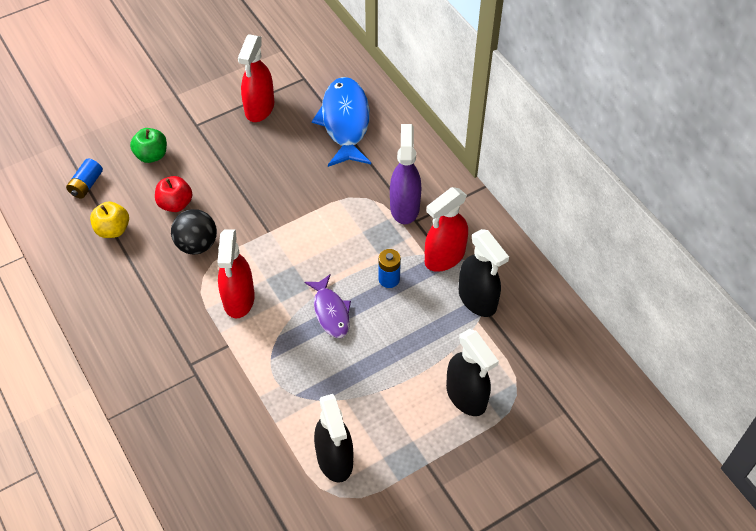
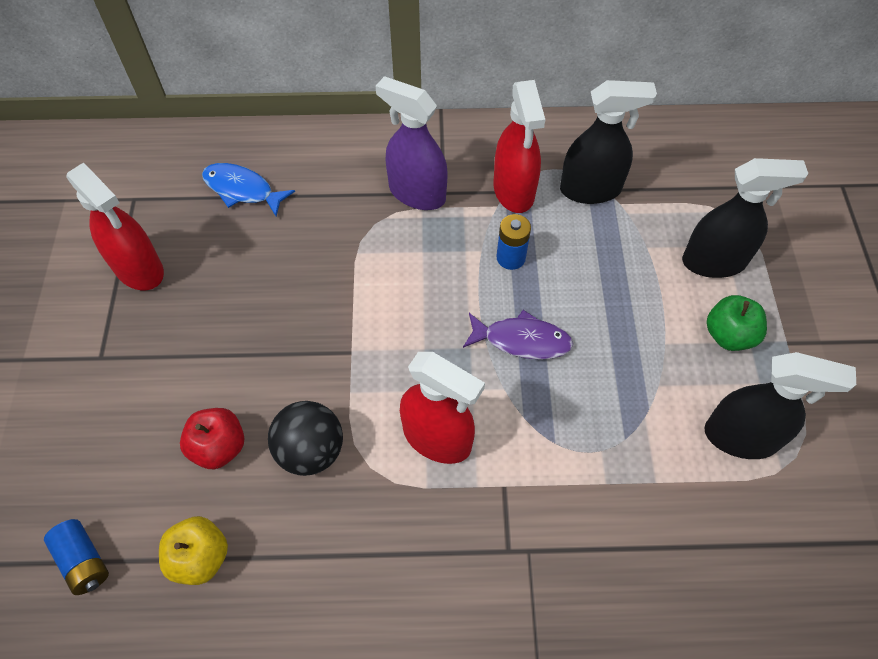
camera: 60 degrees left, 5 degrees up
green apple [130,128,167,163] -> green apple moved to [706,295,767,351]
blue fish [312,77,371,167] -> blue fish [202,163,295,216], size x0.58

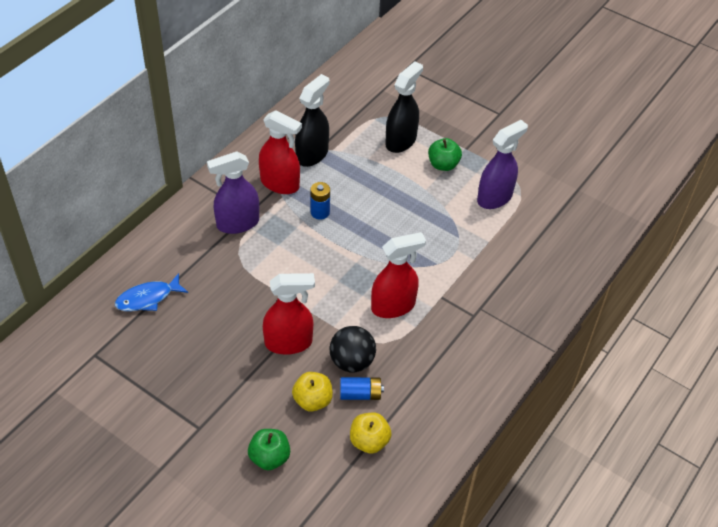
camera: 55 degrees left, 10 degrees down
blue battery [44,519,109,595] -> blue battery moved to [340,377,384,400]
red spray bottle [66,162,164,290] -> red spray bottle moved to [263,273,315,355]
red apple [180,408,244,469] -> yellow apple [292,372,333,411]
purple fish [463,310,573,359] -> none
black spray bottle [704,352,856,459] -> purple spray bottle [477,120,528,209]
none -> green apple [248,429,290,470]

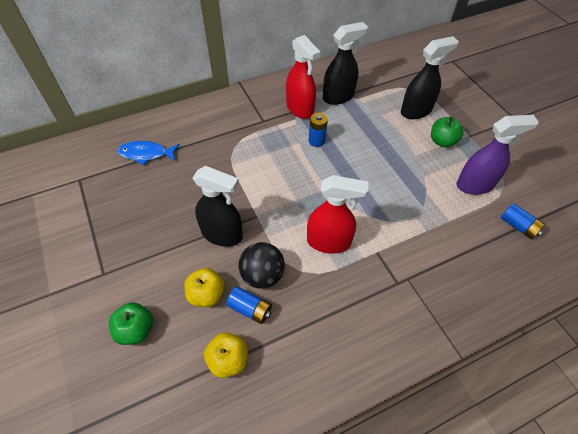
camera: 30 degrees right, 5 degrees up
purple spray bottle [207,152,259,234] -> none
red spray bottle [263,273,315,355] -> black spray bottle [193,166,243,247]
none -> blue battery [501,203,545,239]

